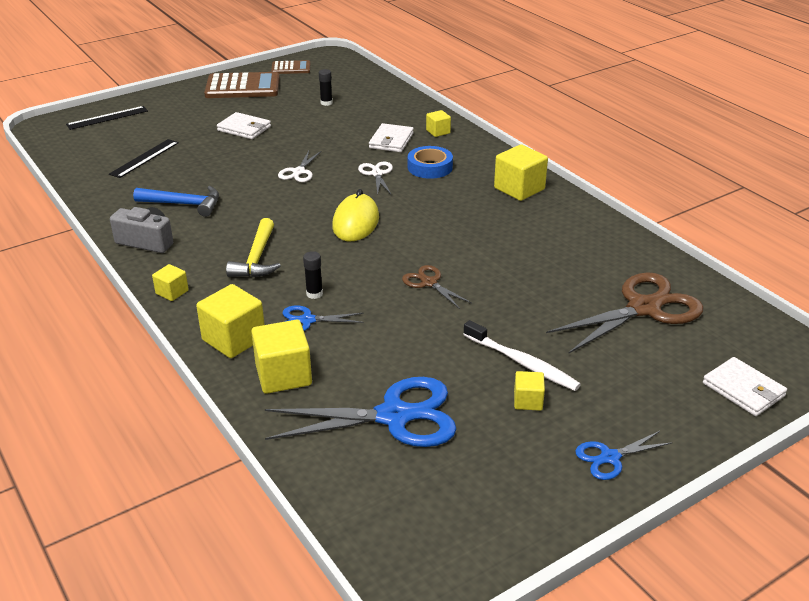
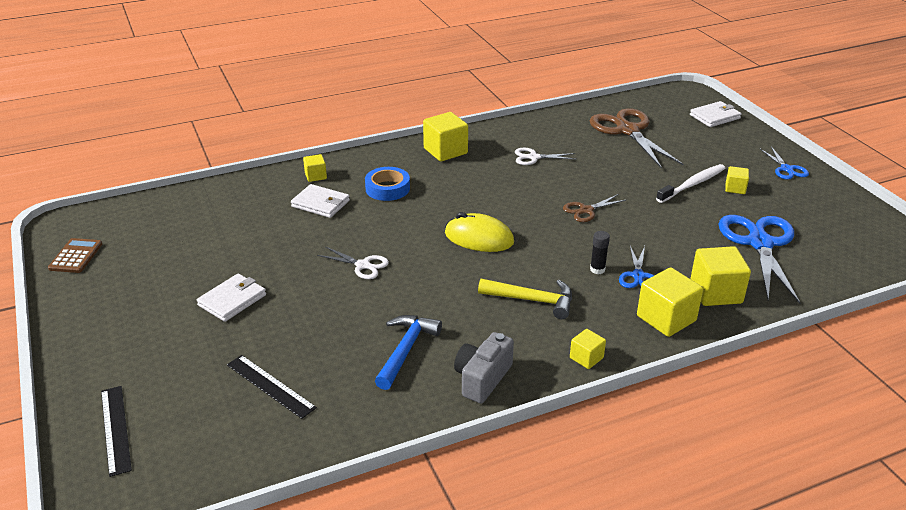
camera: 80 degrees left, 0 degrees up
brown calculator [204,72,280,98] -> none
black glue stick [319,69,333,106] -> none
white scissors [358,161,393,195] -> white scissors moved to [515,148,575,165]

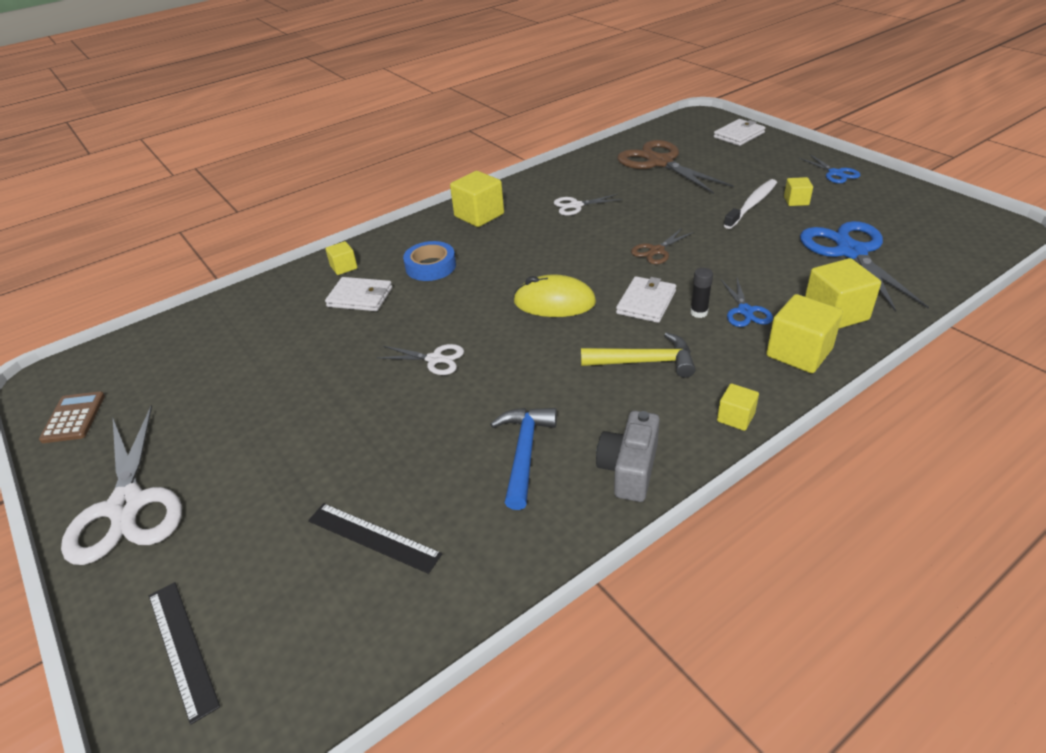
camera: 10 degrees left, 5 degrees up
white wallet [197,274,266,322] -> white wallet moved to [616,276,676,323]
none -> white scissors [61,405,182,565]

